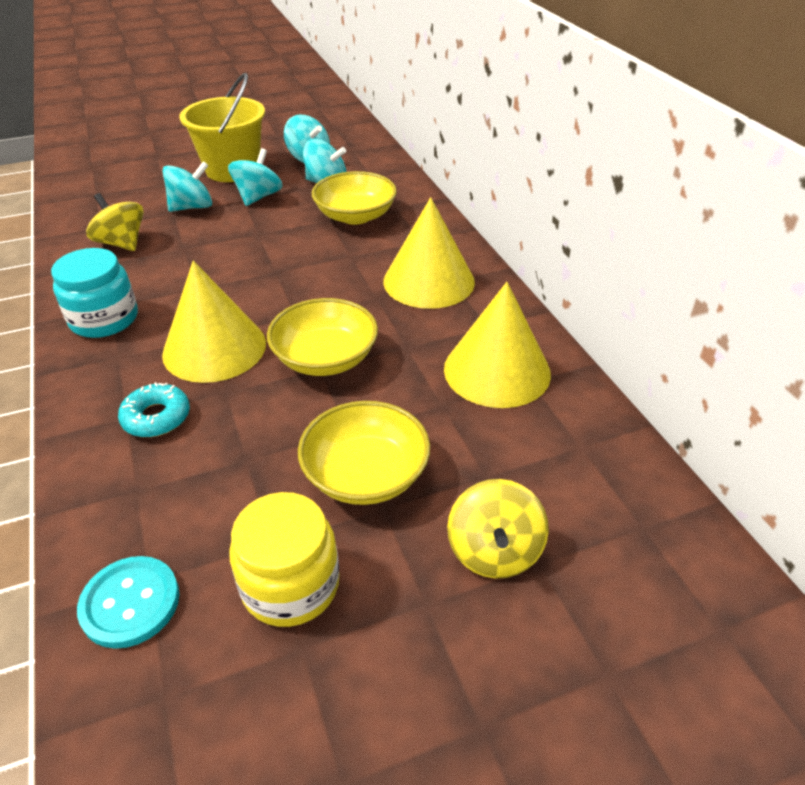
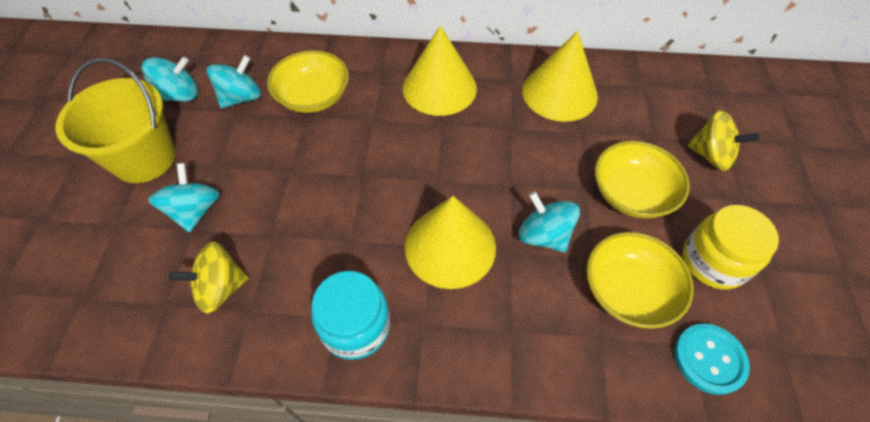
camera: 65 degrees left, 15 degrees up
turquoise donut [118,382,190,437] -> none
turquoise spinning top [228,148,283,206] -> turquoise spinning top moved to [518,192,580,252]
yellow bowl [267,298,378,376] -> yellow bowl moved to [586,232,694,329]

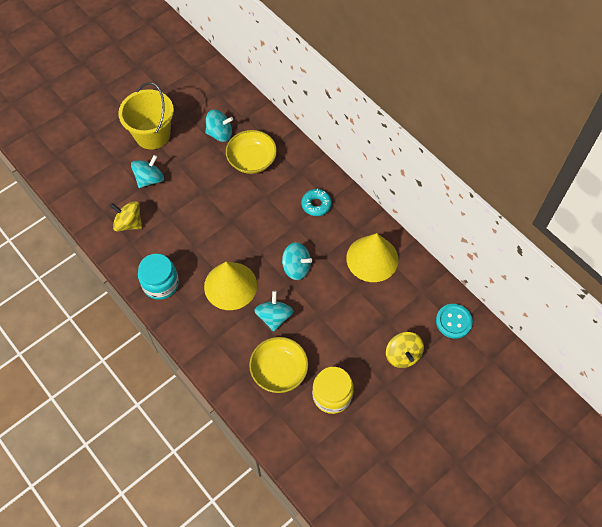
camera: 45 degrees right, 5 degrees up
turquoise spinning top [142,57,198,102] -> turquoise spinning top moved to [282,242,312,280]
yellow cone [403,25,477,116] -> turquoise donut [301,189,332,216]
yellow bowl [595,141,690,218] -> none
turquoise button [674,324,750,395] -> turquoise button moved to [436,304,473,339]

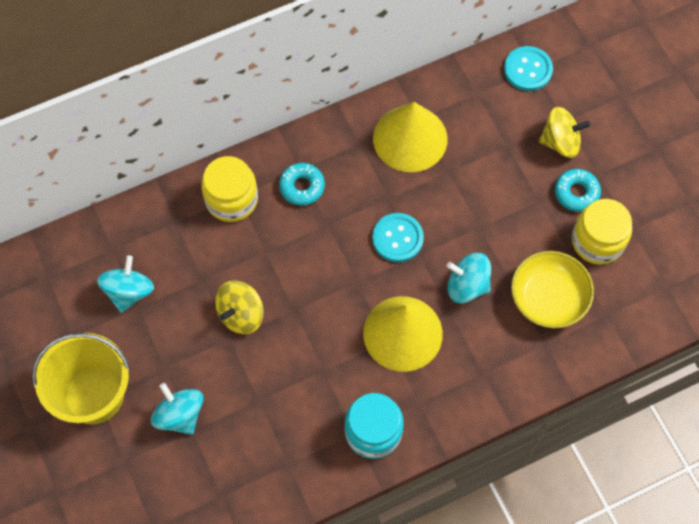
camera: 75 degrees left, 5 degrees up
yellow spinning top [110,201,142,231] -> yellow spinning top moved to [215,280,264,334]
yellow bowl [226,130,277,174] -> none
turquoise spinning top [282,242,312,280] -> turquoise button [372,213,424,262]
none -> yellow jar [201,156,258,222]
none -> turquoise donut [555,169,601,212]

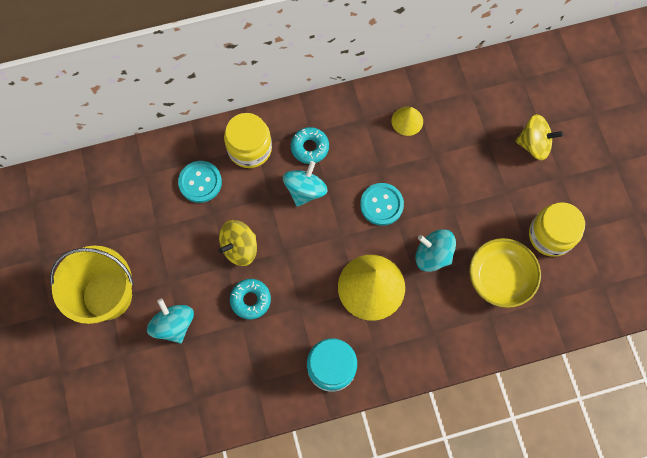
camera: 10 degrees right, 5 degrees up
turquoise spinning top [97,255,154,313] -> turquoise spinning top moved to [283,161,328,207]
yellow cone [373,102,447,172] -> yellow cone [391,107,423,136], size x0.50
turquoise button [504,46,553,91] -> turquoise button moved to [178,161,222,203]
turquoise donut [555,169,601,212] -> turquoise donut moved to [230,279,271,319]

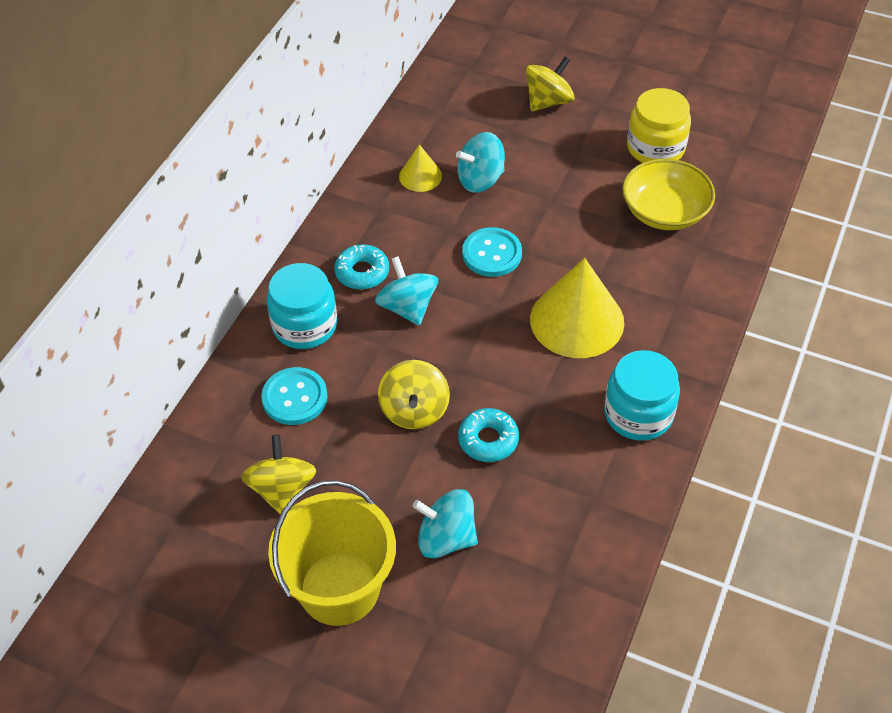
camera: 50 degrees left, 20 degrees down
yellow jar [224,113,272,168] -> turquoise jar [267,263,337,349]
turquoise spinning top [416,229,456,272] -> turquoise spinning top moved to [456,132,505,193]
none -> yellow spinning top [241,435,316,515]

